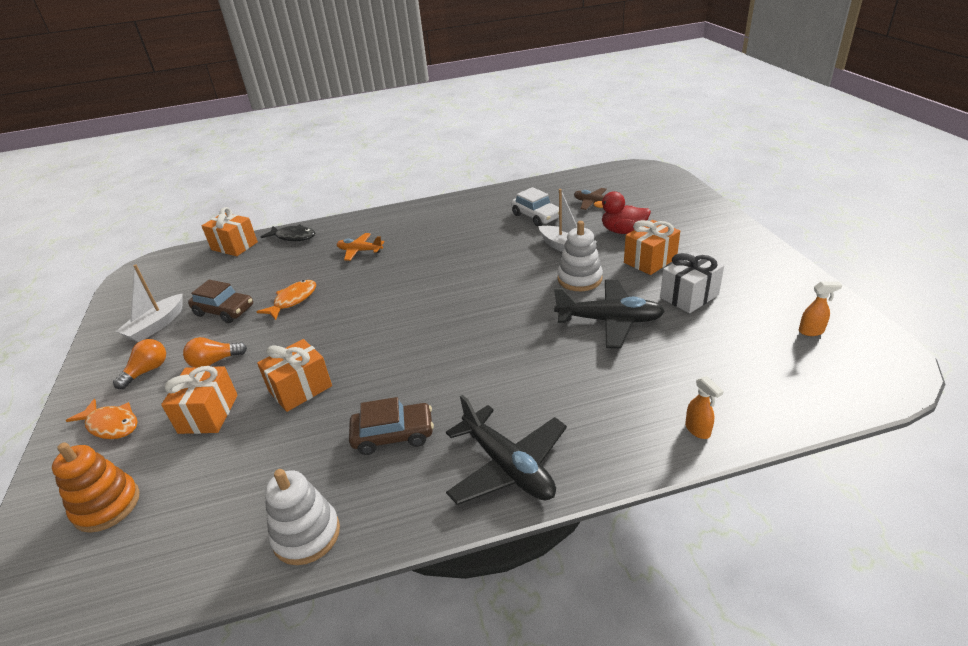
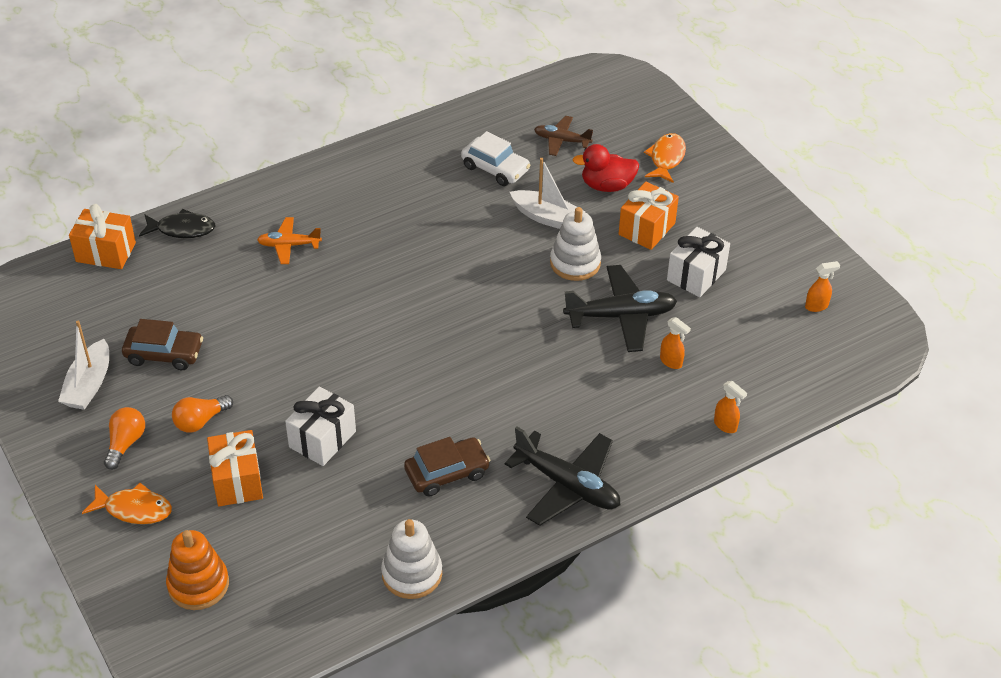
camera: 20 degrees left, 10 degrees up
orange fish [257,280,316,320] -> orange fish moved to [644,133,686,183]
orange gift [257,339,332,412] -> white gift [285,387,356,466]
none -> orange spray bottle [660,317,691,369]

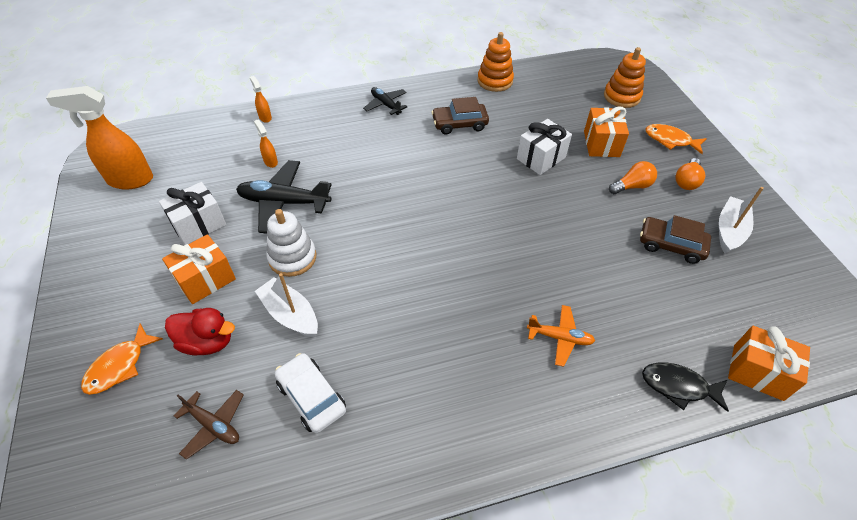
camera: 165 degrees left, 5 degrees up
white stacking toy [381,519,442,599] -> orange stacking toy [477,32,514,92]
black plane [505,426,620,526] -> black plane [363,87,407,115], size x0.59
orange spray bottle [805,261,840,312] -> orange spray bottle [46,86,153,189], size x2.24

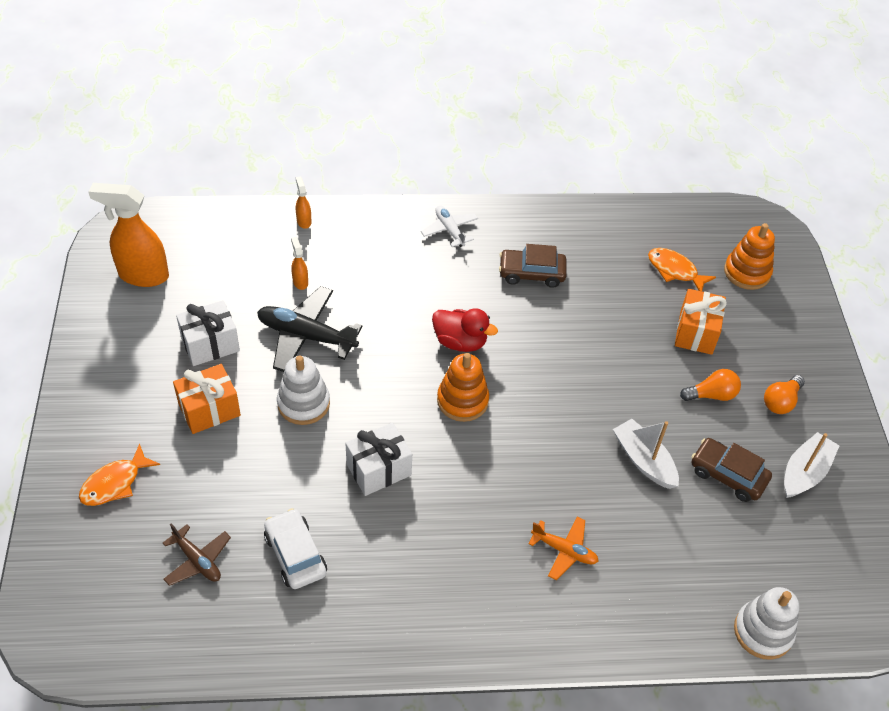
camera: 10 degrees right, 0 degrees up
red duck [165,308,235,355] -> red duck moved to [432,308,498,352]
white boat [255,273,318,337] -> white boat moved to [613,419,679,489]
black plane [363,87,407,115] -> white plane [421,205,478,247]
orange stacking toy [477,32,514,92] -> orange stacking toy moved to [437,353,489,422]
white gift [517,119,572,175] -> white gift moved to [345,423,412,496]
black fish [642,363,729,412] -> none
orange fish [645,124,707,154] -> orange fish moved to [648,248,716,291]
orange gift [728,326,810,401] -> white stacking toy [734,587,799,660]

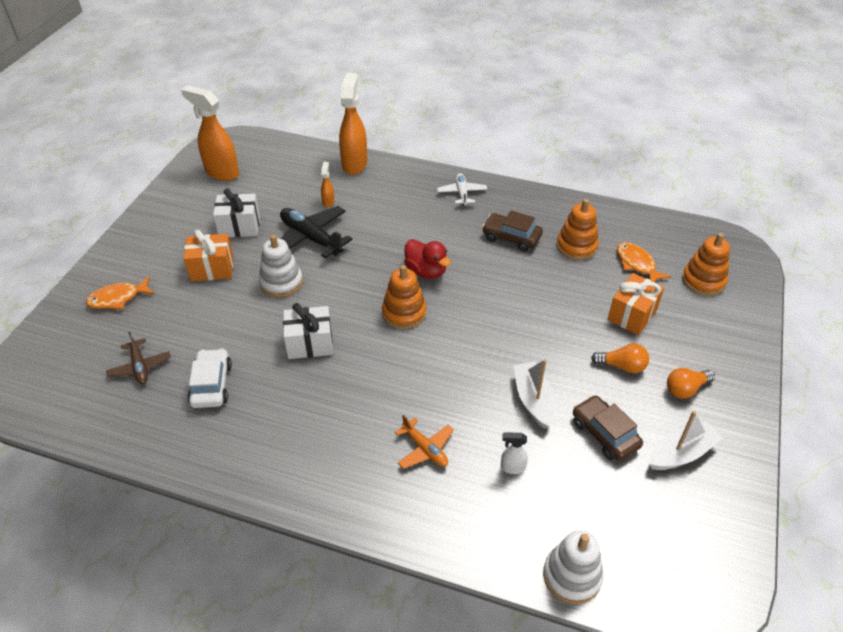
camera: 25 degrees right, 5 degrees down
orange spray bottle [296,176,312,229] -> orange spray bottle [339,73,367,175], size x2.24
none -> white spray bottle [501,433,528,474]
none -> orange stacking toy [557,199,599,260]

